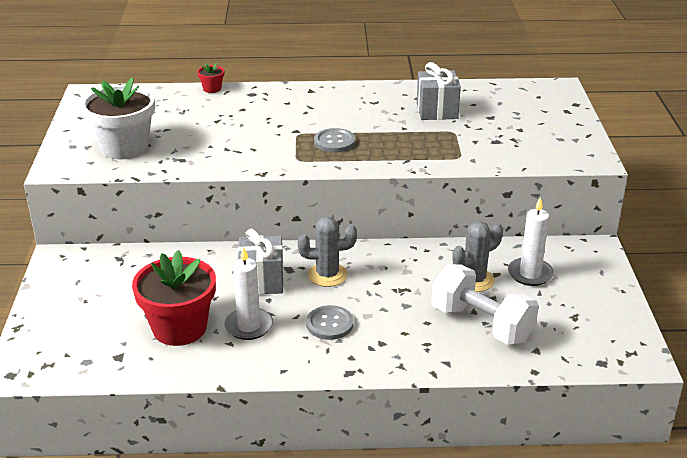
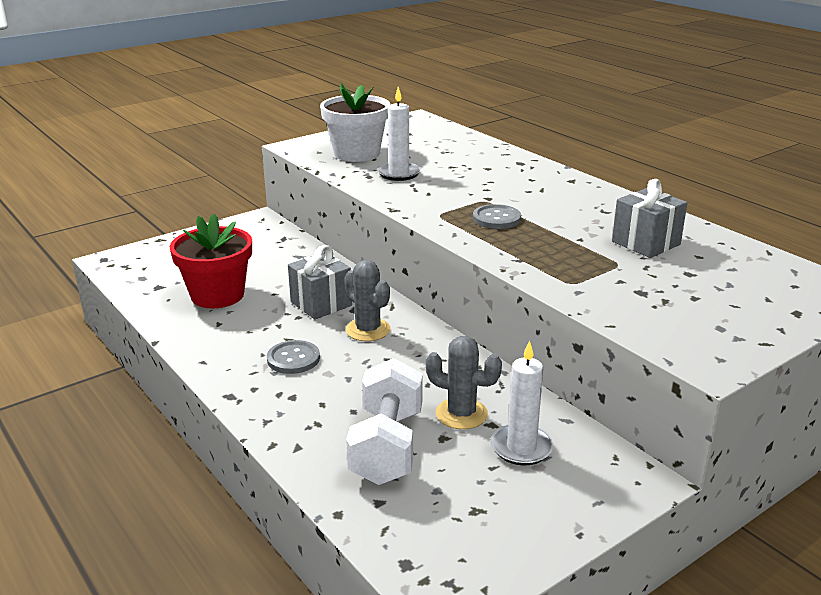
camera: 55 degrees right, 5 degrees down
red flower pot [197,62,224,93] -> none
white candle [225,246,273,340] -> white candle moved to [377,87,421,181]

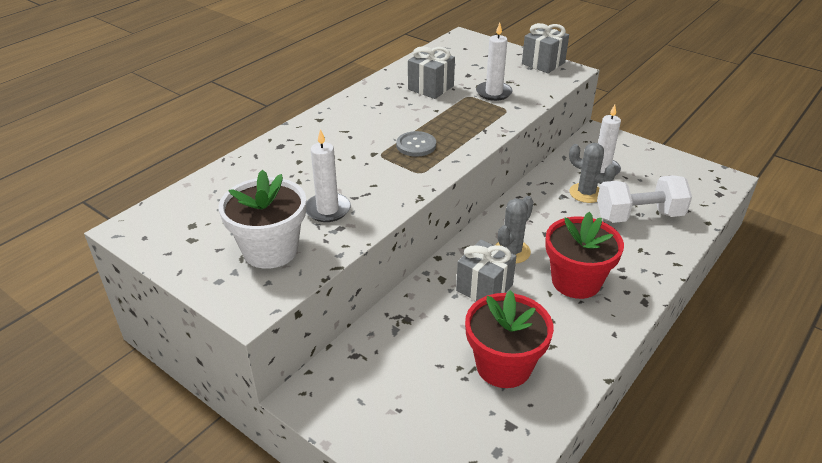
camera: 105 degrees left, 10 degrees up
grey button [267,340,320,374] -> red flower pot [545,212,624,299]
grey cactus [426,336,502,429] -> grey cactus turned 60 degrees counterclockwise [569,143,616,203]
none -> white candle [476,23,513,101]
none -> grey gift [522,23,569,73]

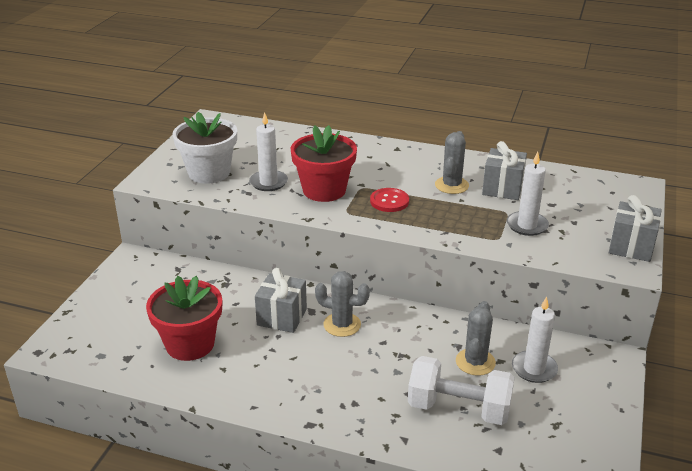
camera: 70 degrees right, 5 degrees down
grey button [396,131,436,157] -> red button [370,188,409,212]
red flower pot [545,212,624,299] -> red flower pot moved to [291,125,357,202]
white dumbbell [597,175,692,223] -> white dumbbell turned 45 degrees counterclockwise [408,356,515,425]
none -> grey cactus [435,131,469,194]

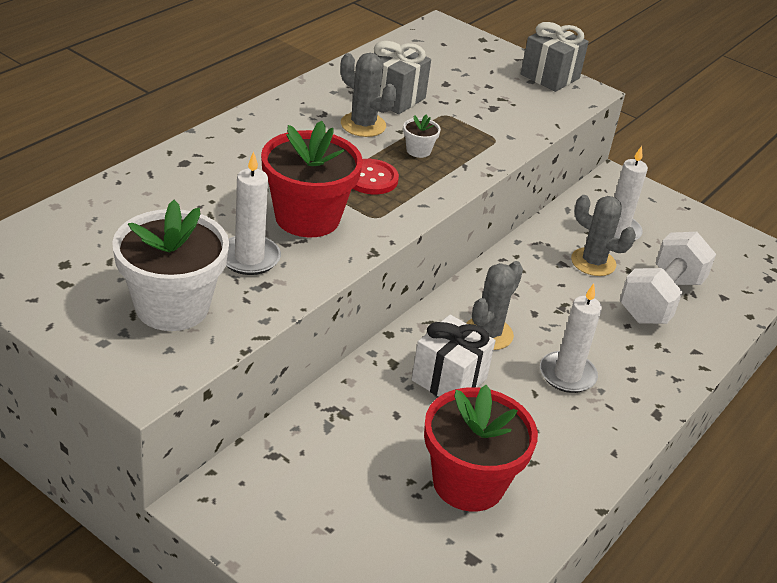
camera: 75 degrees left, 5 degrees up
grey gift [255,268,307,333] -> white gift [411,315,496,397]
white candle [507,152,549,236] -> white candle moved to [540,284,602,393]
none -> white flower pot [403,114,441,158]

